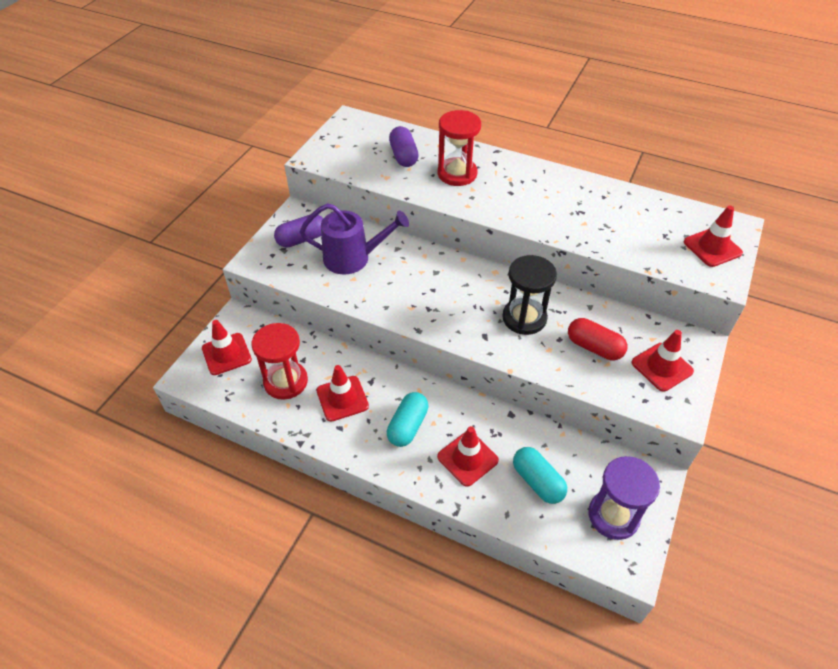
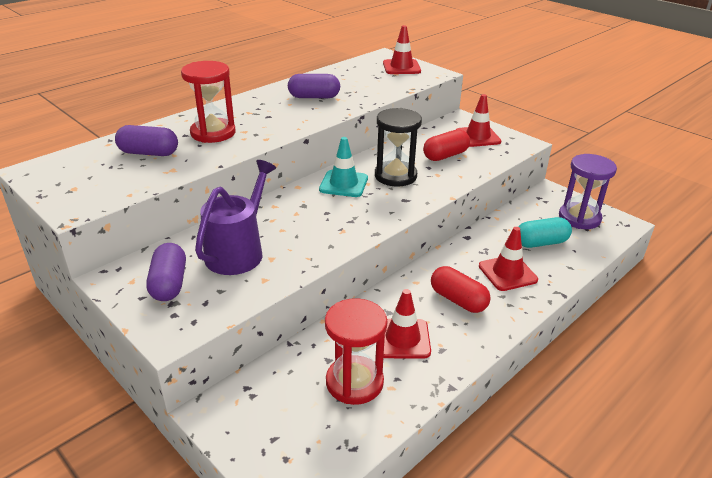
camera: 70 degrees left, 15 degrees down
red traffic cone [202,320,252,375] -> none
turquoise capsule [387,392,428,447] -> red capsule [431,266,491,313]
none -> purple capsule [288,74,340,98]
none -> turquoise traffic cone [319,137,368,197]

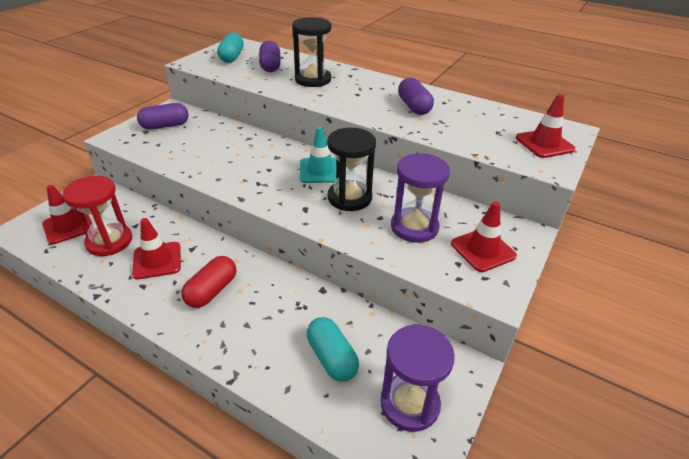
camera: 75 degrees right, 5 degrees up
red hourglass [181,61,236,143] -> black hourglass [292,17,331,87]
purple watering can [195,160,276,275] -> none
red capsule [423,129,470,161] -> purple hourglass [391,153,450,243]
red traffic cone [479,227,538,291] -> red traffic cone moved to [42,185,92,244]
none -> turquoise capsule [217,32,244,63]

